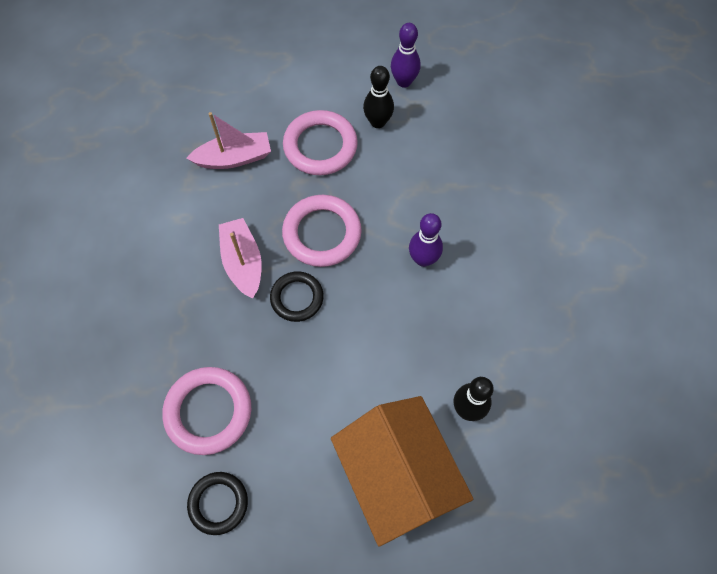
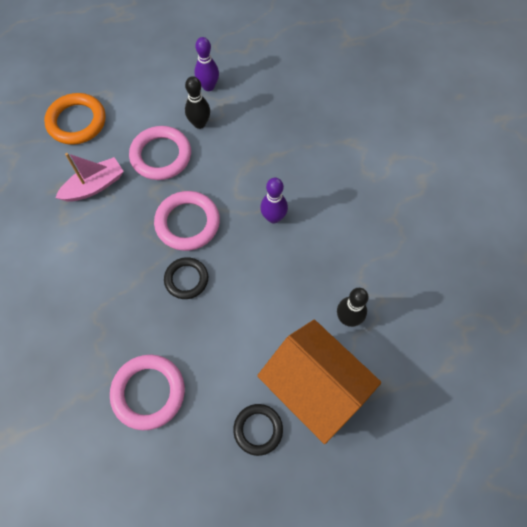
camera: 20 degrees left, 0 degrees up
black ring [187,472,248,535] -> black ring moved to [233,404,283,456]
pink boat [219,218,262,299] -> none
none -> orange ring [44,93,106,145]

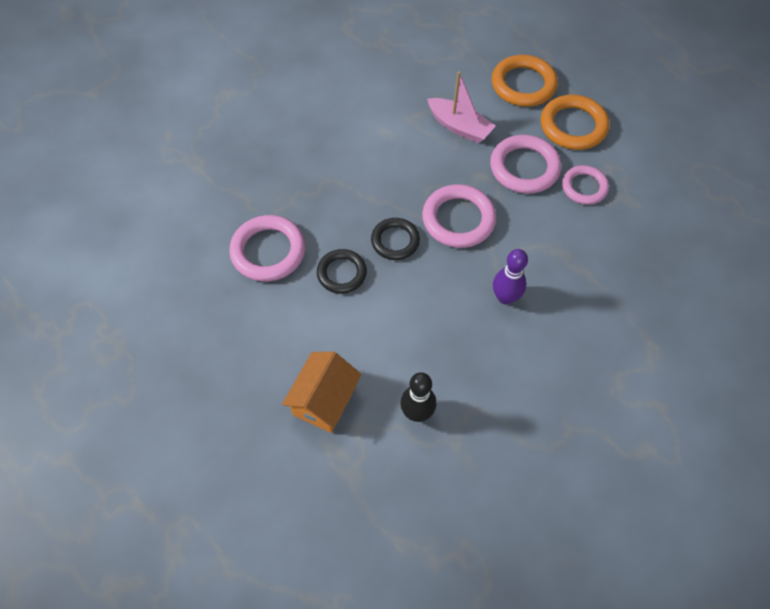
camera: 70 degrees right, 5 degrees down
black bowling pin [185,76,210,129] -> pink ring [562,165,609,205]
purple bowling pin [195,37,219,91] -> none
black ring [233,404,283,456] -> black ring moved to [317,249,367,294]
orange house [257,320,381,444] -> orange house [282,352,362,433], size x0.62
none -> orange ring [541,95,610,150]

